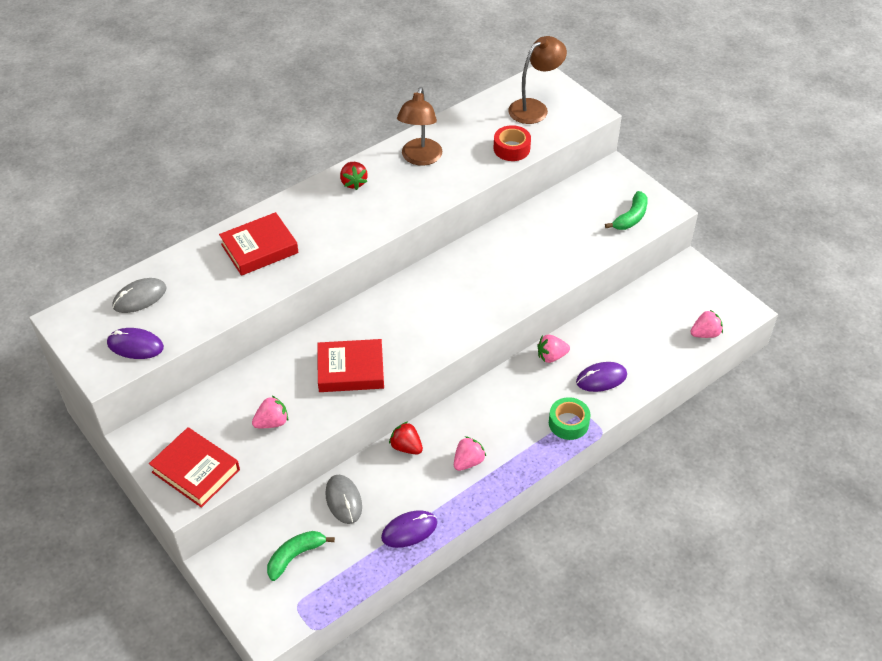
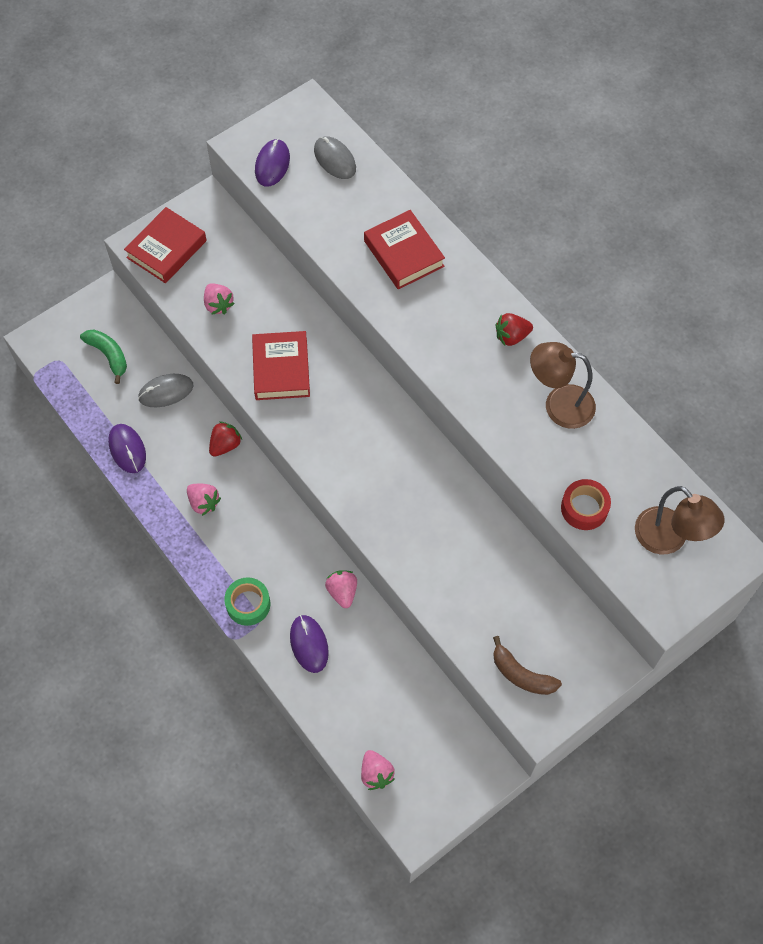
camera: 90 degrees right, 15 degrees up
green banana [605,191,648,230] -> brown banana [493,636,562,695]

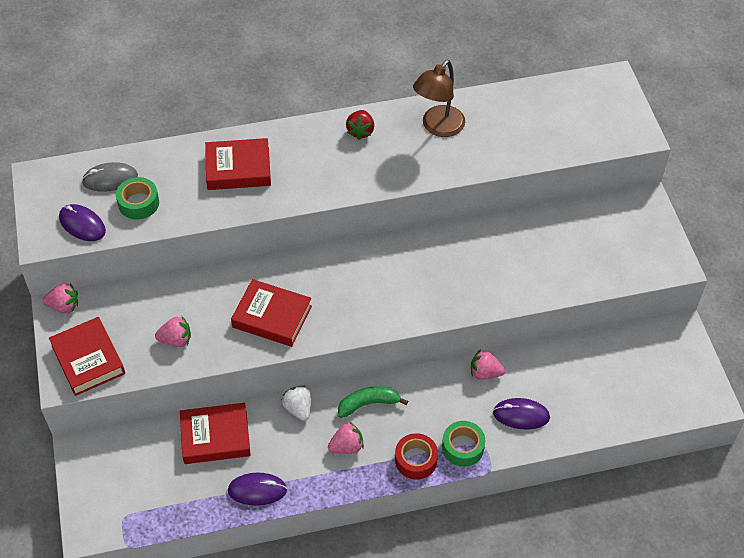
camera: 65 degrees left, 10 degrees down
green banana [80,330,127,384] -> green banana moved to [338,386,408,418]
grey mouse [138,374,193,407] -> red book [180,403,251,464]
red strawberry [209,421,242,457] -> white strawberry [282,385,311,421]
pink strawberry [361,750,395,790] -> pink strawberry moved to [43,283,78,313]
brown banana [493,636,562,695] -> none
red tape [561,479,611,530] -> red tape moved to [395,433,438,480]
brown lamp [635,486,725,554] -> none
none -> green tape [116,177,159,220]

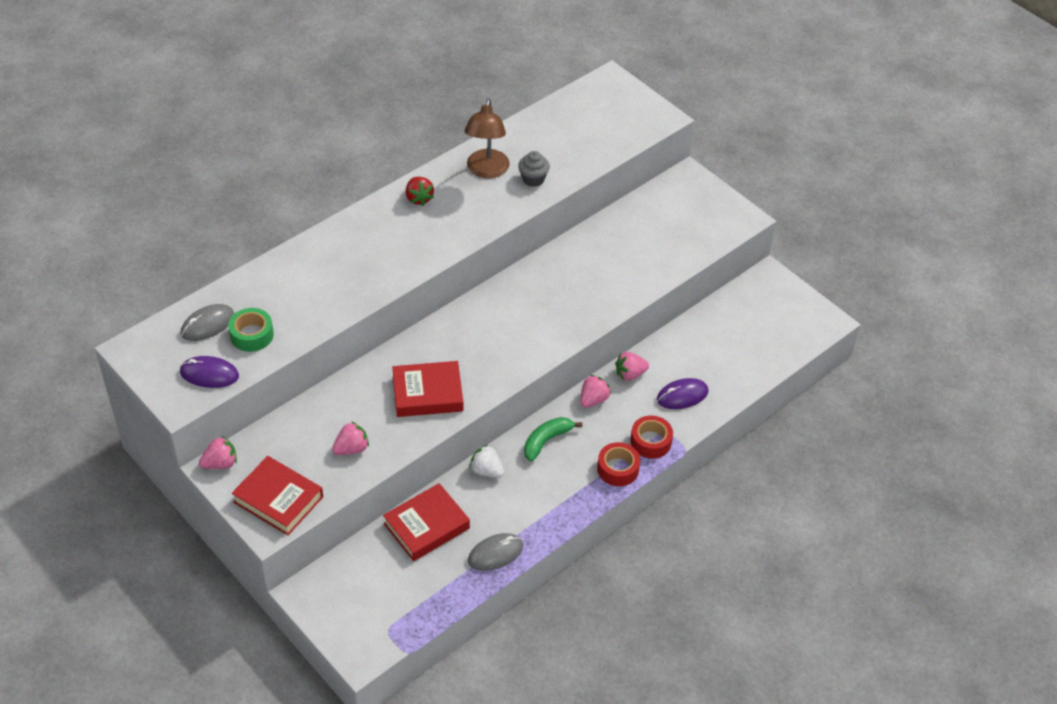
camera: 30 degrees left, 5 degrees down
red book [205,138,271,190] -> none
purple mouse [228,472,287,506] -> grey mouse [468,533,523,571]
pink strawberry [328,422,364,454] -> pink strawberry moved to [580,375,611,408]
green tape [442,421,485,467] -> red tape [630,416,673,459]
none -> grey cupcake [518,151,550,187]

